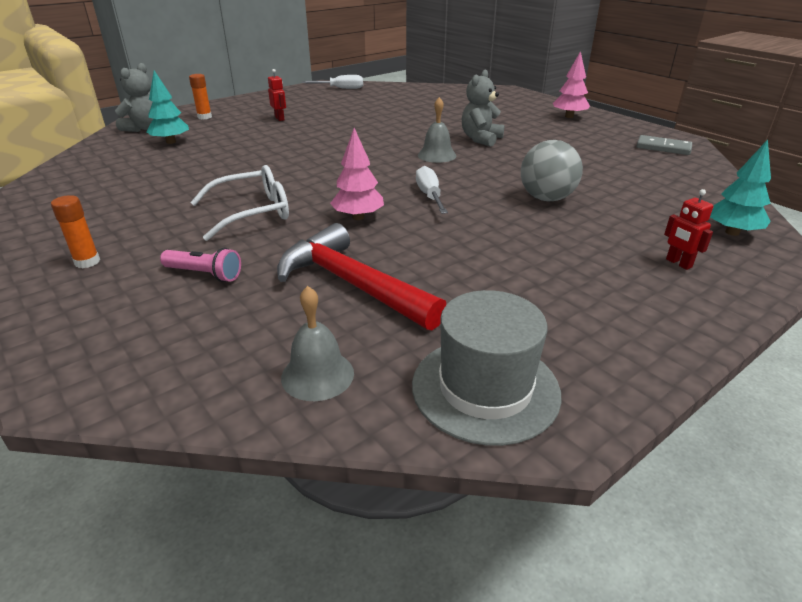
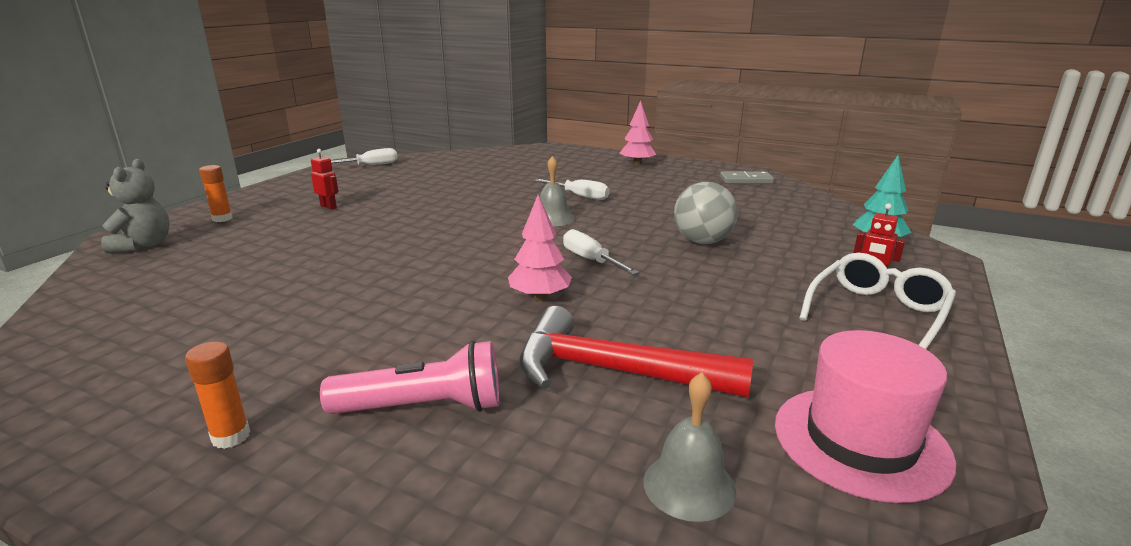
camera: 25 degrees left, 10 degrees down
turquoise tree [146,71,189,144] -> none
pink flashlight [160,248,241,282] -> pink flashlight [320,341,500,414], size x1.53
white glasses [190,165,289,241] -> white glasses moved to [799,253,956,349]
grey hat [412,290,562,446] -> pink hat [775,330,957,503]
grey teddy bear [462,70,504,147] -> white screwdriver [534,179,610,200]

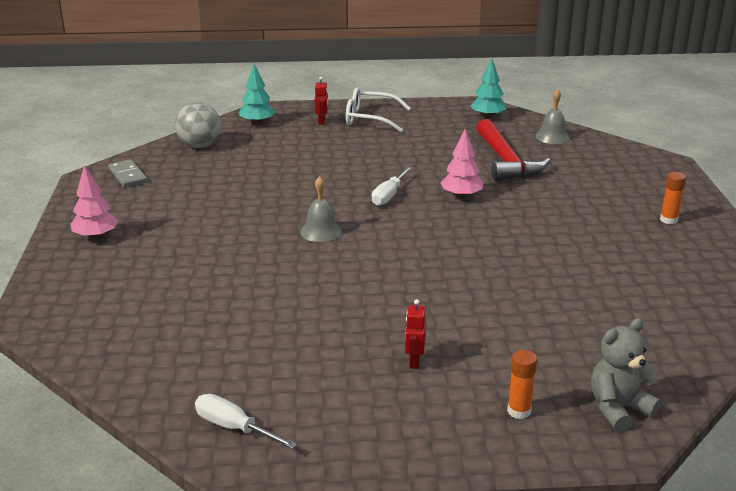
camera: 120 degrees left, 5 degrees up
pink flashlight [320,341,500,414] -> none
white screwdriver [534,179,610,200] -> none
grey ball [674,182,738,244] -> grey ball moved to [175,102,221,148]
pink hat [775,330,957,503] -> turquoise tree [470,58,506,119]

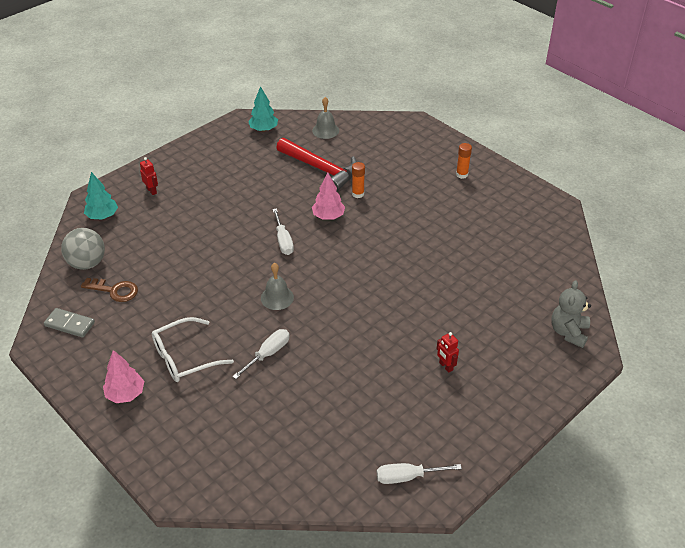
camera: 40 degrees left, 15 degrees up
white glasses [346,88,411,132] -> white glasses moved to [152,317,234,382]
orange glue stick [507,350,537,419] -> orange glue stick moved to [352,162,365,198]
none -> brown key [81,278,138,302]
none -> white screwdriver [232,329,290,379]

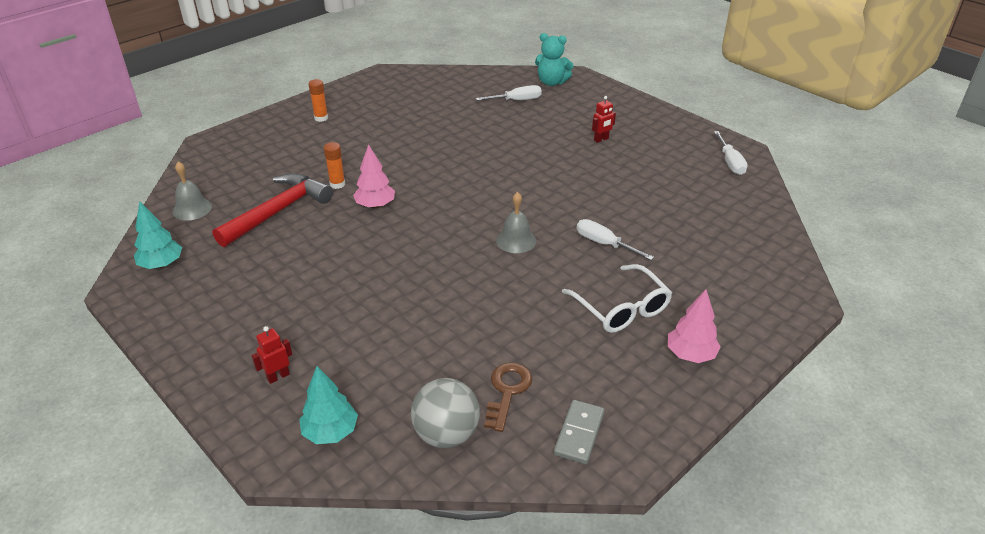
camera: 90 degrees left, 5 degrees down
white screwdriver [273,208,294,255] -> white screwdriver moved to [476,85,542,101]
grey teddy bear [551,280,591,348] -> turquoise teddy bear [535,33,574,86]

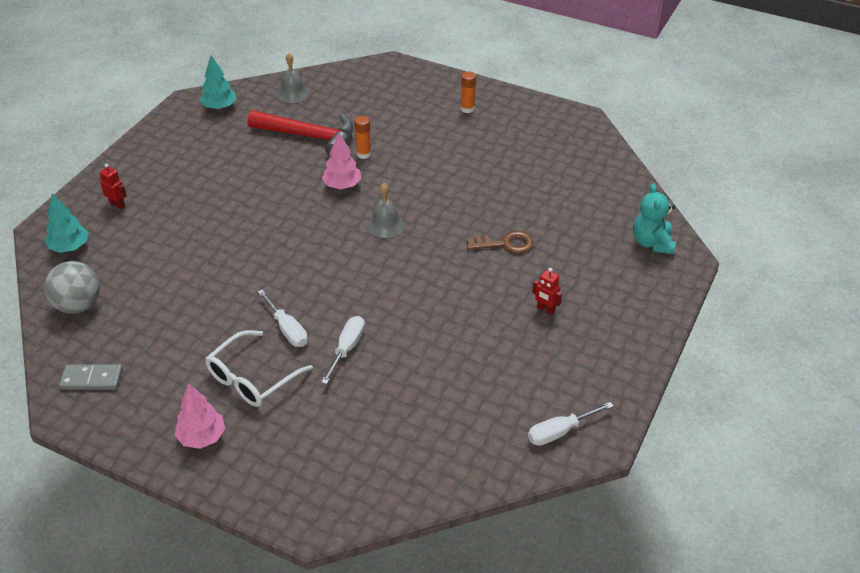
camera: 70 degrees right, 5 degrees up
white screwdriver [476,85,542,101] -> white screwdriver moved to [258,290,308,347]
brown key [484,362,532,432] -> brown key moved to [467,230,534,253]
grey bell [496,192,536,253] -> grey bell moved to [367,183,404,238]

